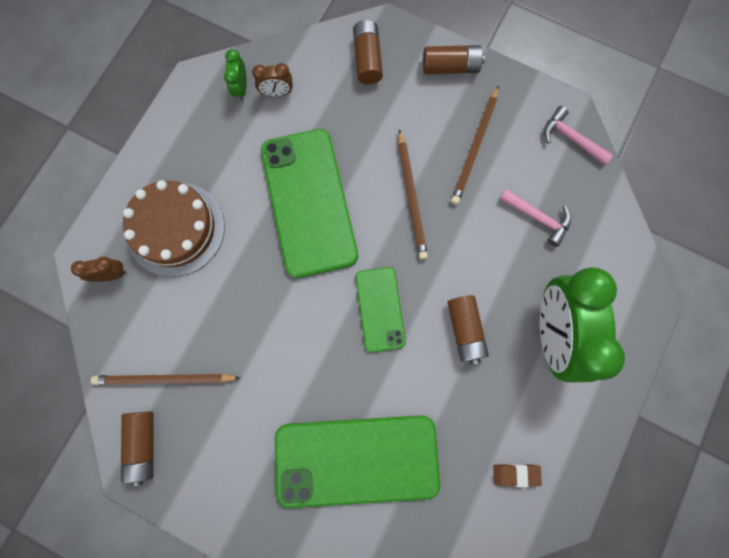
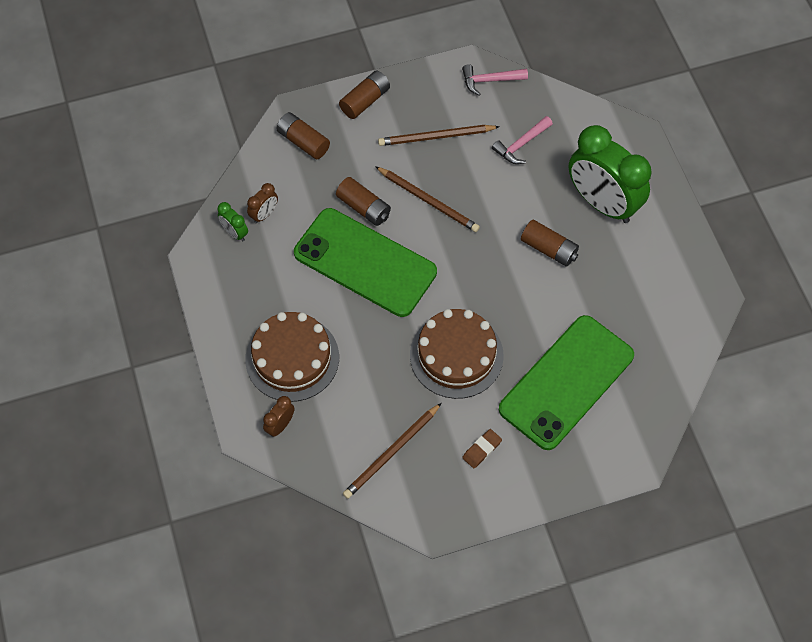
camera: 45 degrees left, 15 degrees down
brown battery [121,411,153,486] -> brown battery moved to [336,177,391,226]
green phone [356,267,406,352] -> none
brown pencil [451,85,499,205] -> brown pencil turned 105 degrees clockwise [378,125,500,146]
brown eraser [493,464,542,487] -> brown eraser moved to [462,429,502,469]
pink hammer [499,189,571,247] -> pink hammer turned 150 degrees clockwise [492,116,553,164]
none -> brown cake [410,309,504,399]

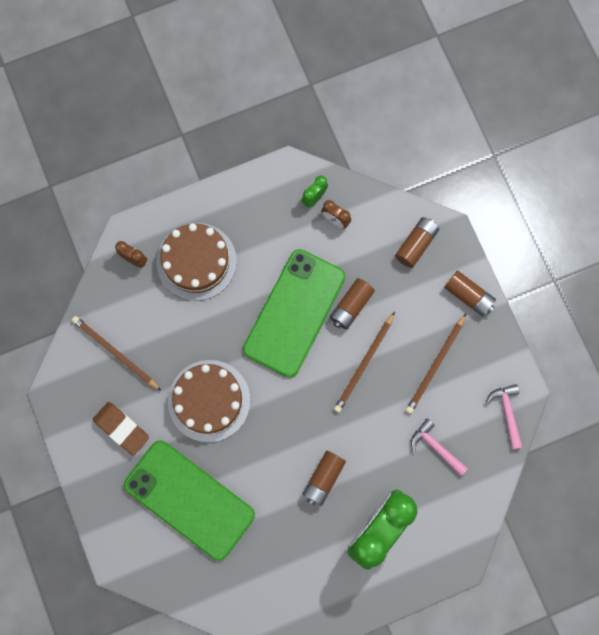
camera: 85 degrees right, 15 degrees up
brown pencil [378,125,500,146] -> brown pencil turned 135 degrees counterclockwise [406,314,466,414]
brown eraser [462,429,502,469] -> brown eraser [93,402,149,455], size x1.66

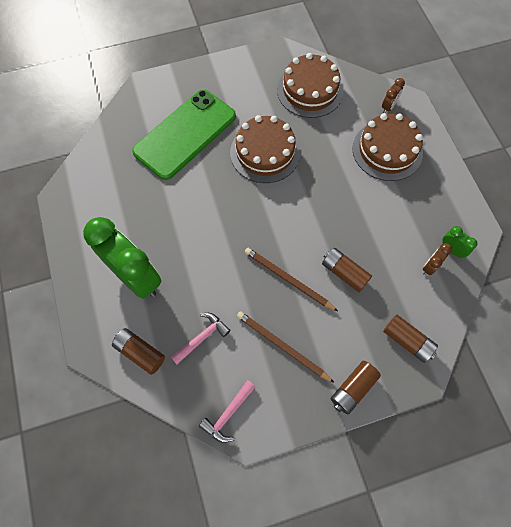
camera: 95 degrees right, 10 degrees down
brown pencil [72,316,161,391] -> brown cake [277,53,343,118]
brown eraser [93,402,149,455] -> none
green phone [243,249,345,378] -> none
brown battery [302,451,346,506] -> brown battery moved to [112,328,165,375]
pink hammer [486,384,523,449] -> pink hammer turned 135 degrees clockwise [199,380,256,443]

